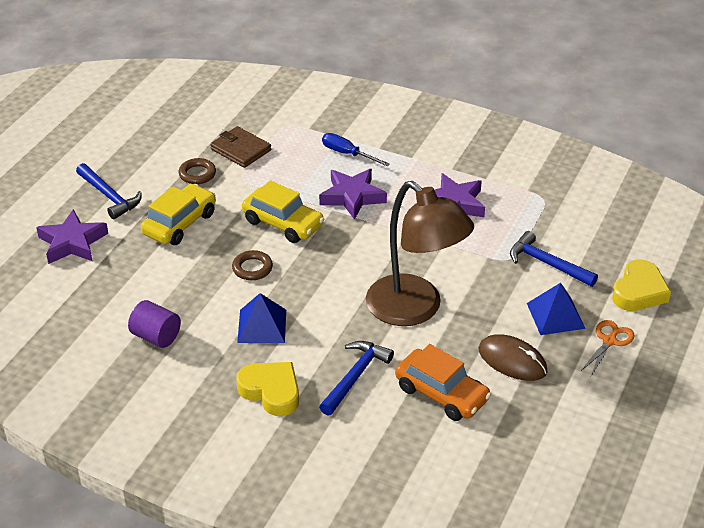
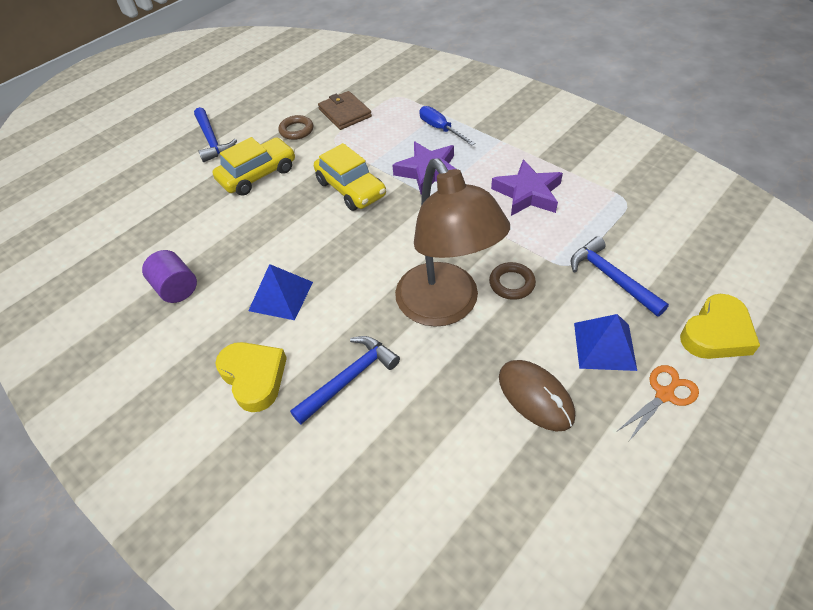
camera: 20 degrees right, 10 degrees up
purple star [36,209,108,264] -> none
brown ring [232,250,273,280] -> brown ring moved to [489,262,536,300]
orange car [395,344,491,421] -> none

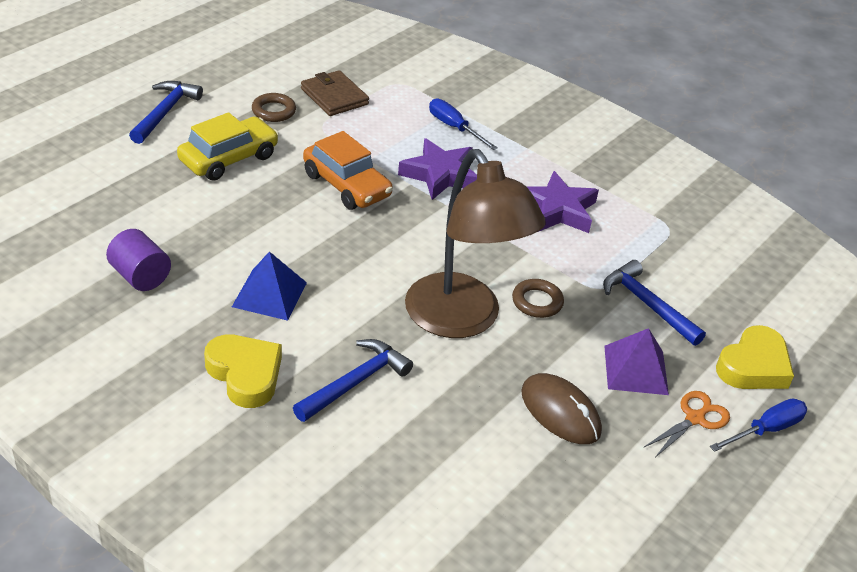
camera: 10 degrees left, 10 degrees down
blue hammer [194,107,237,162] -> blue hammer turned 135 degrees counterclockwise [129,81,203,144]
yellow car [314,143,386,211] -> orange car [303,131,393,210]
blue pyramid [574,314,637,371] -> purple pyramid [604,328,669,395]
none -> blue screwdriver [710,398,807,452]

